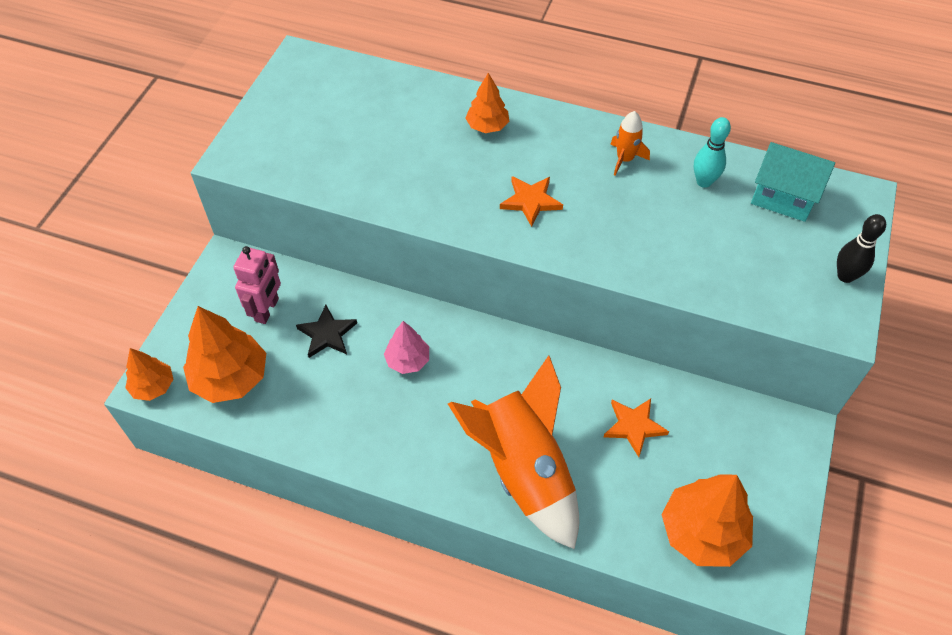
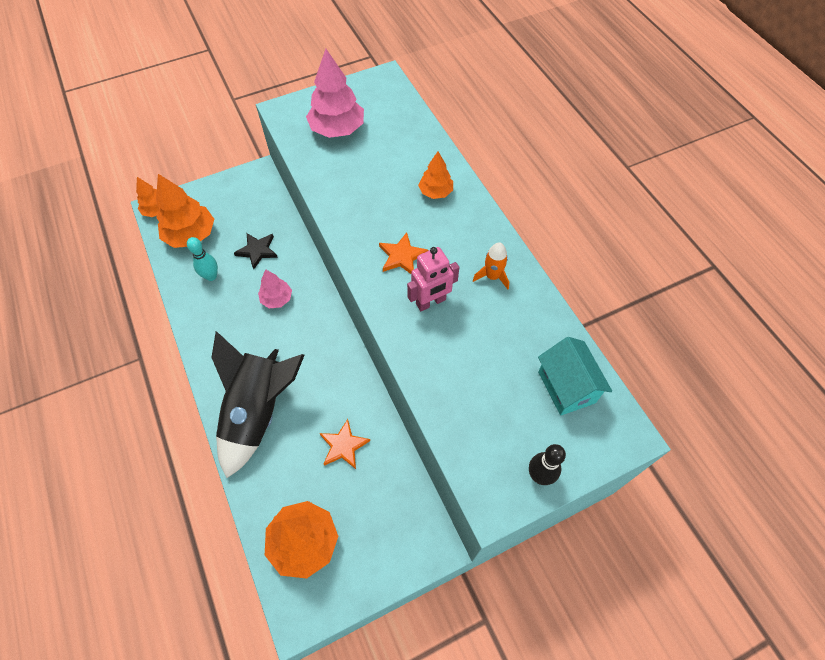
camera: 45 degrees right, 5 degrees up
pink robot [233,246,281,324] -> pink robot moved to [407,247,459,311]
orange rocket [448,355,579,549] -> black rocket [211,331,305,478]
turquoise bowling pin [694,117,731,188] -> turquoise bowling pin moved to [187,237,218,281]
none -> pink tree [306,49,364,138]

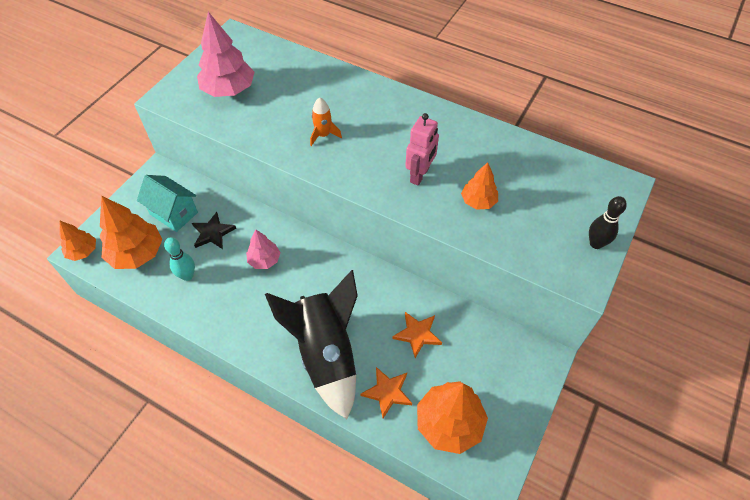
camera: 35 degrees left, 5 degrees down
orange star [379,232,429,274] -> orange star moved to [360,367,412,418]
orange tree [418,152,453,199] -> orange tree moved to [461,162,498,210]
orange rocket [473,242,509,289] -> orange rocket moved to [310,98,342,146]
turquoise house [538,337,612,416] -> turquoise house moved to [137,175,198,232]

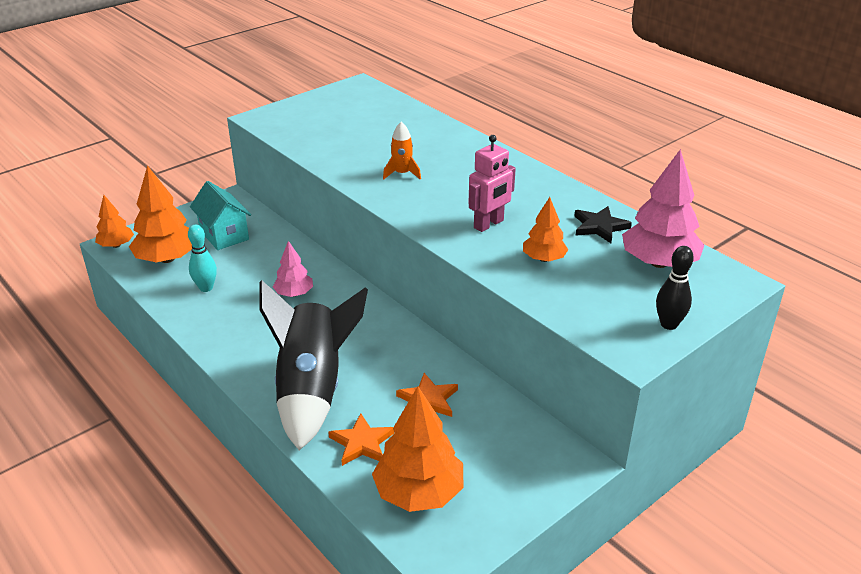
camera: 20 degrees right, 20 degrees down
black star [192,212,236,249] -> black star moved to [574,206,632,243]
pink tree [197,12,255,97] -> pink tree moved to [622,149,705,268]

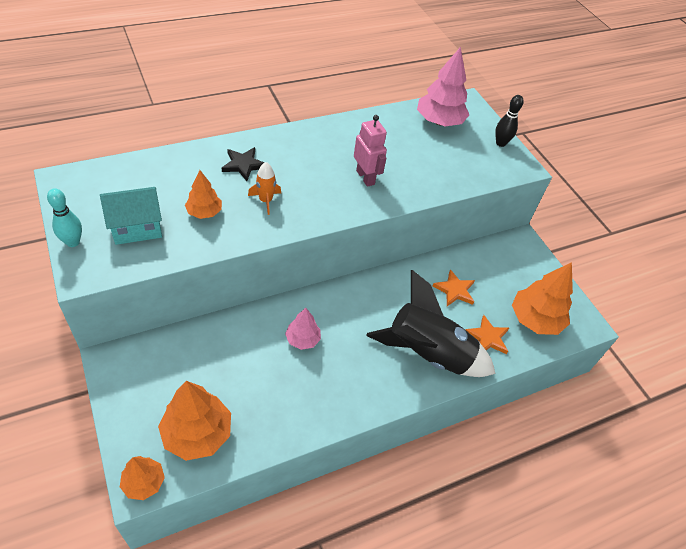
camera: 80 degrees left, 15 degrees up
turquoise bowling pin [188,224,217,292] -> turquoise bowling pin moved to [47,188,82,247]
turquoise house [190,181,251,250] -> turquoise house moved to [100,187,162,245]
orange tree [523,197,569,262] -> orange tree moved to [185,170,222,219]
black star [574,206,632,243] -> black star moved to [222,147,264,181]

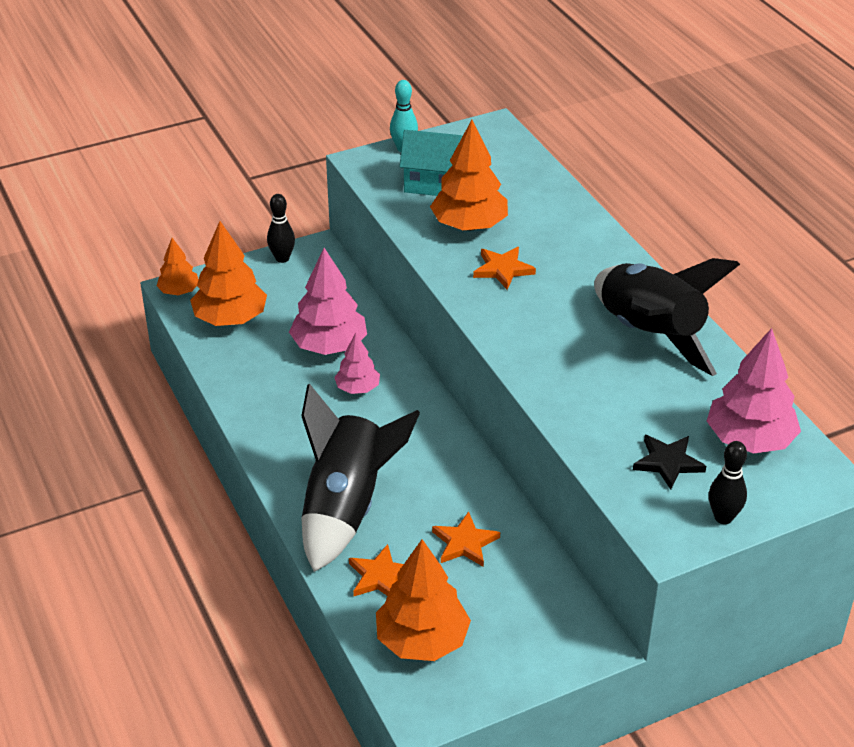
camera: 95 degrees right, 10 degrees down
turquoise house [100,187,162,245] -> turquoise house turned 60 degrees counterclockwise [399,130,463,196]
orange tree [185,170,222,219] -> orange tree [430,120,508,231], size x1.75
black star [222,147,264,181] -> black star moved to [633,435,706,490]
orange rocket [248,162,281,215] -> orange star [473,247,536,290]
pink robot [354,115,387,187] -> none
none -> black bowling pin [267,194,295,263]
none -> pink tree [289,248,367,355]
none -> black rocket [594,258,740,376]

